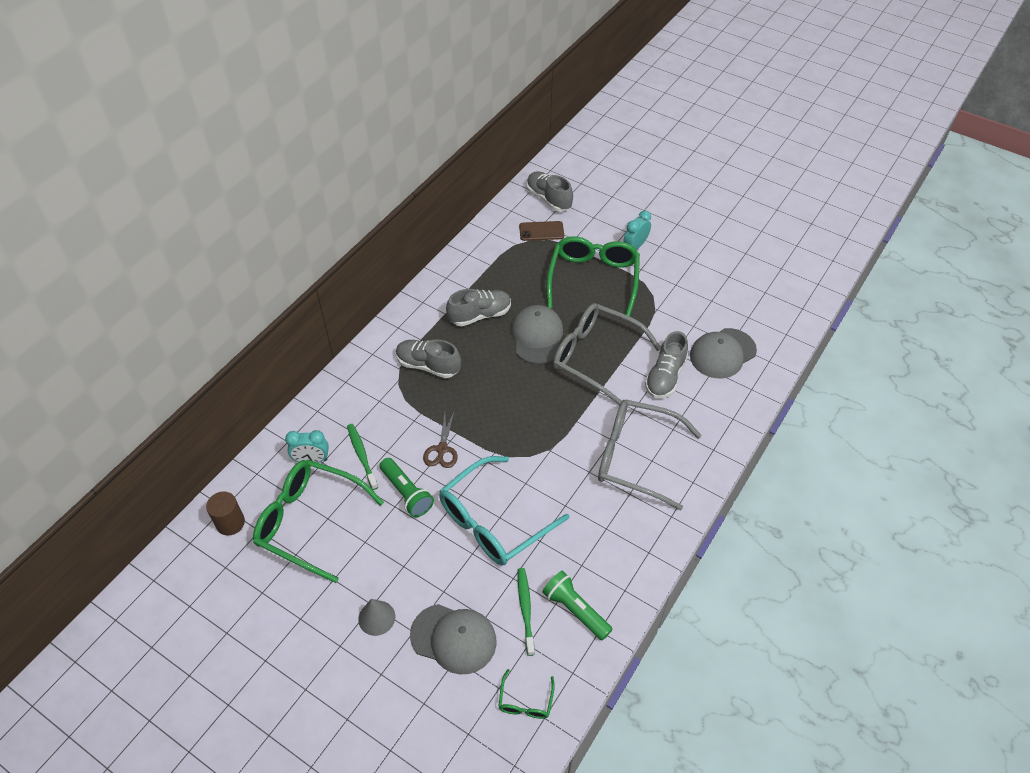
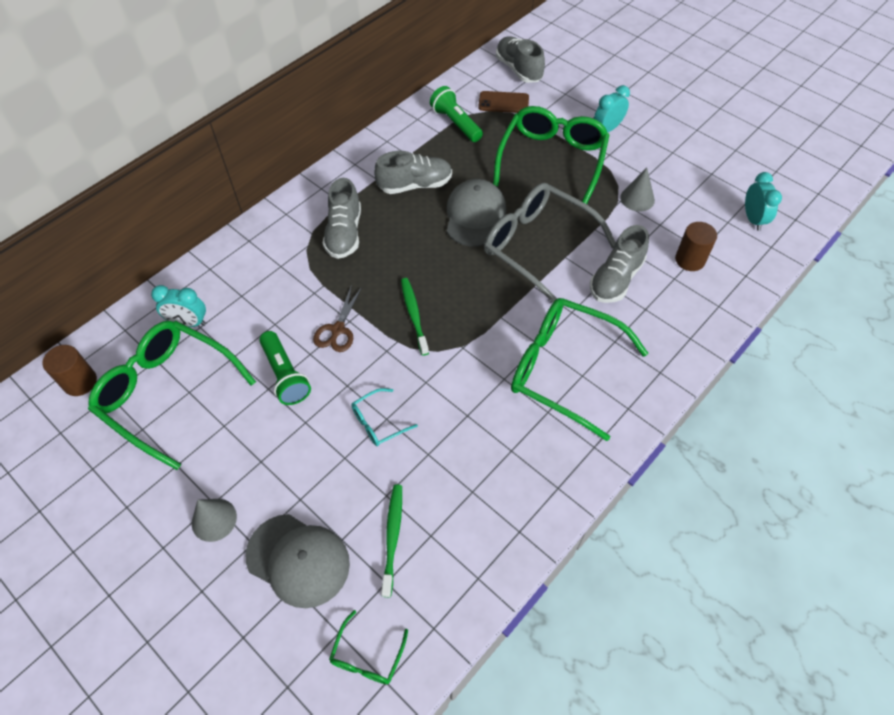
camera: 10 degrees right, 5 degrees up
green toothbrush [347,424,378,490] -> green toothbrush moved to [401,278,429,356]
grey shoe [396,339,461,378] -> grey shoe turned 120 degrees counterclockwise [323,178,361,259]
turquoise glasses [439,456,569,565] -> turquoise glasses [351,388,418,446], size x0.44
green flashlight [542,571,613,641] -> green flashlight moved to [430,86,483,142]
grey glasses [598,400,702,510] -> green glasses [511,298,648,441]
grey cap [690,328,757,378] -> brown cylinder [675,222,717,271]
none -> grey cone [620,168,655,212]
none -> turquoise clock [745,172,782,231]

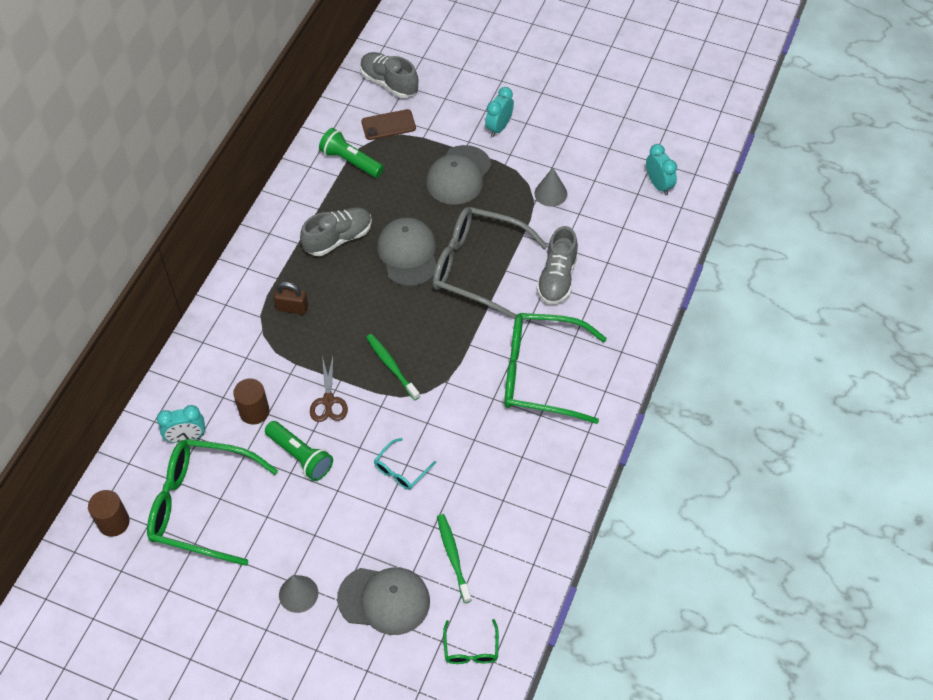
camera: 20 degrees left, 0 degrees up
grey shoe [323,178,361,259] -> brown padlock [273,282,308,315]
green glasses [493,106,610,204] -> grey cap [426,145,492,205]
brown cylinder [675,222,717,271] -> brown cylinder moved to [233,378,269,425]

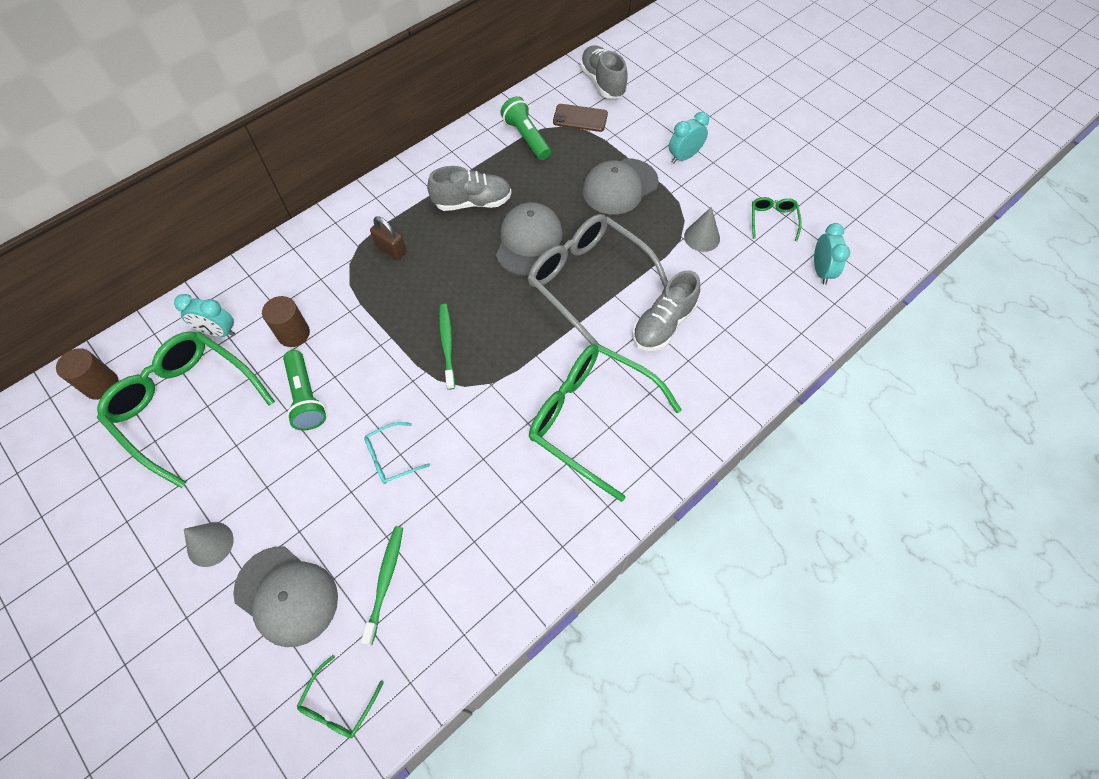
camera: 25 degrees right, 5 degrees up
brown scissors [310,356,348,422] -> none
none -> green glasses [752,197,802,241]

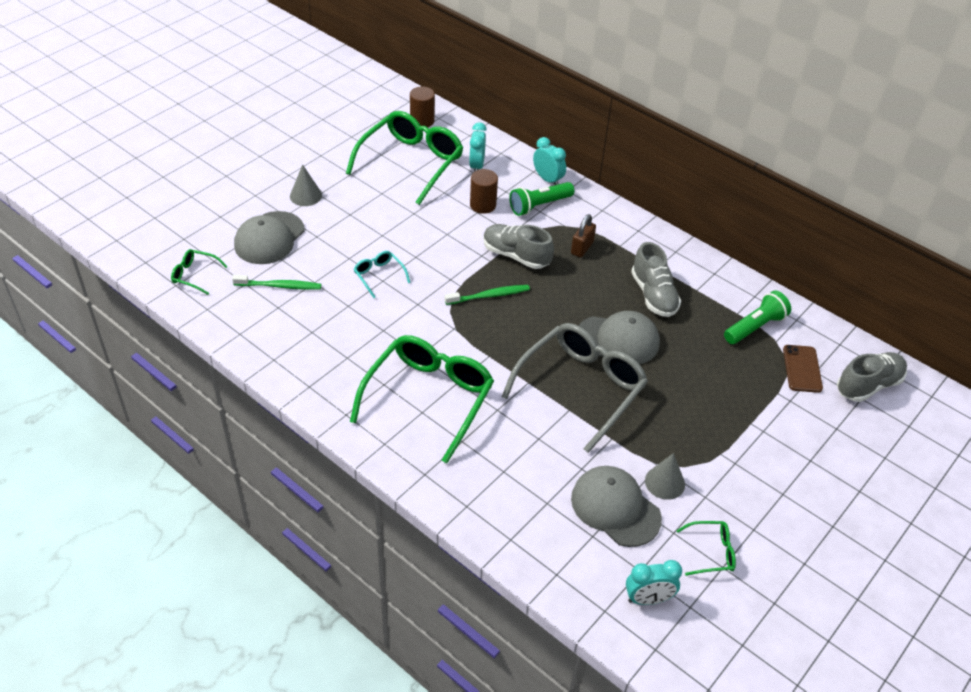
camera: 80 degrees right, 15 degrees down
green flashlight [283,350,326,430] -> green flashlight moved to [509,182,574,216]
grey cap [583,159,658,215] -> grey cap moved to [571,466,662,547]
grey shoe [632,270,700,351] -> grey shoe moved to [483,224,554,269]
turquoise clock [669,112,709,163] -> turquoise clock moved to [533,137,566,185]

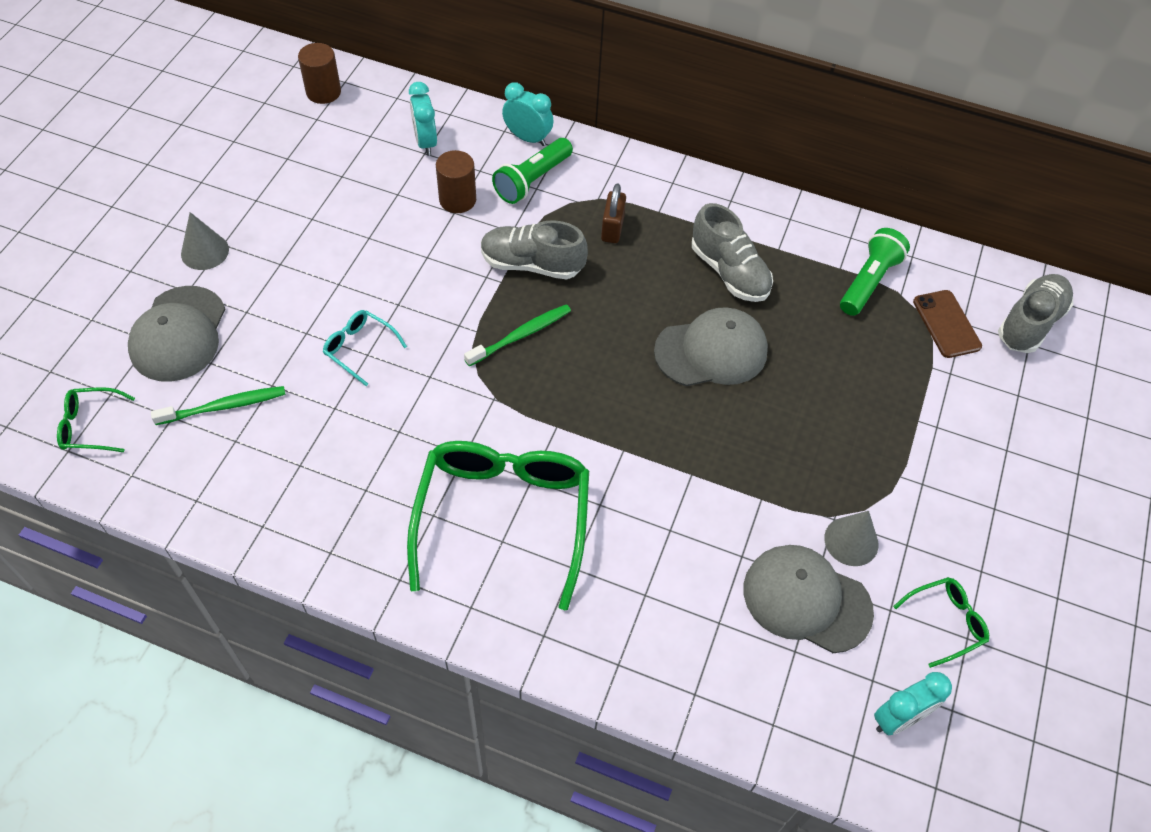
camera: 20 degrees left, 10 degrees up
green glasses [346,111,463,205] -> none
grey glasses [501,323,648,453] -> none

